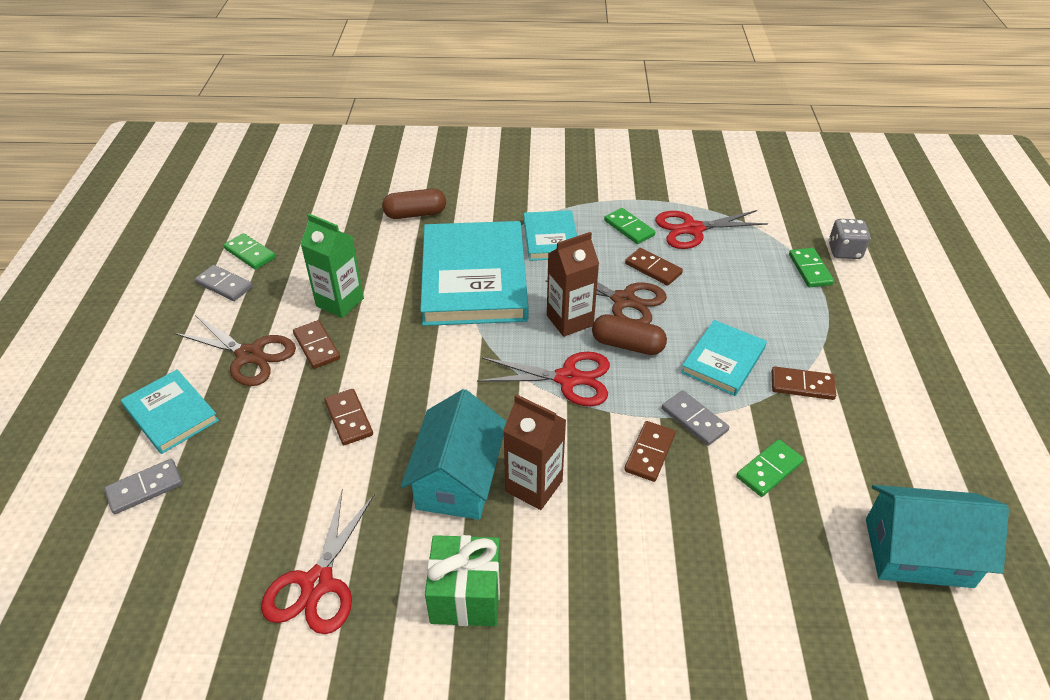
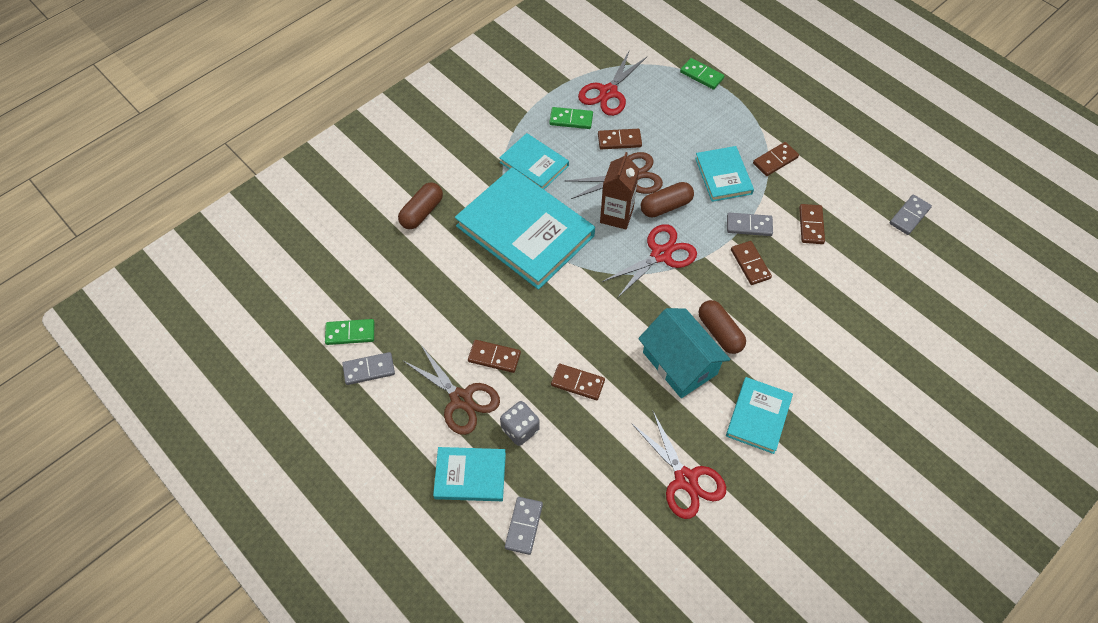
camera: 45 degrees left, 15 degrees up
brown scissors [174,315,296,386] -> brown scissors turned 60 degrees clockwise [402,345,500,435]
green carton [300,214,364,318] -> none
green gift [425,535,501,626] -> turquoise book [726,377,793,454]
brown carton [503,394,566,510] -> brown capsule [699,300,746,354]
green domino [736,439,804,497] -> brown domino [799,204,825,244]
grey dice [829,219,870,259] -> grey dice moved to [500,401,540,446]
turquoise house [866,485,1009,588] -> grey domino [889,194,932,235]

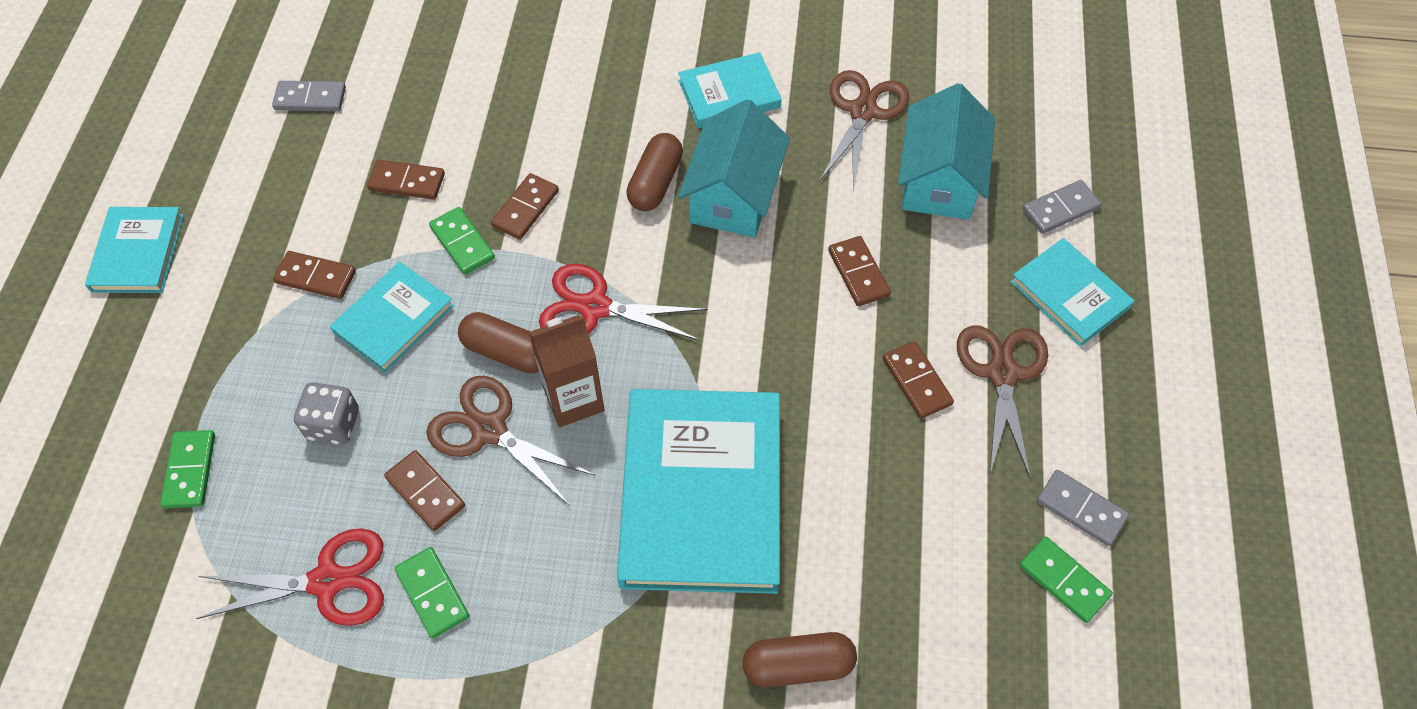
camera: 130 degrees left, 0 degrees up
turquoise book [499,133,569,189] -> turquoise book moved to [85,207,184,293]
grey dice [500,401,540,446] -> grey dice moved to [294,382,359,445]
red scissors [631,411,726,519] -> brown scissors [820,70,909,189]
grey domino [727,213,773,236] -> green domino [429,207,495,275]
brown domino [799,204,825,244] -> brown domino turned 45 degrees clockwise [367,160,445,200]
none -> turquoise house [898,83,995,220]

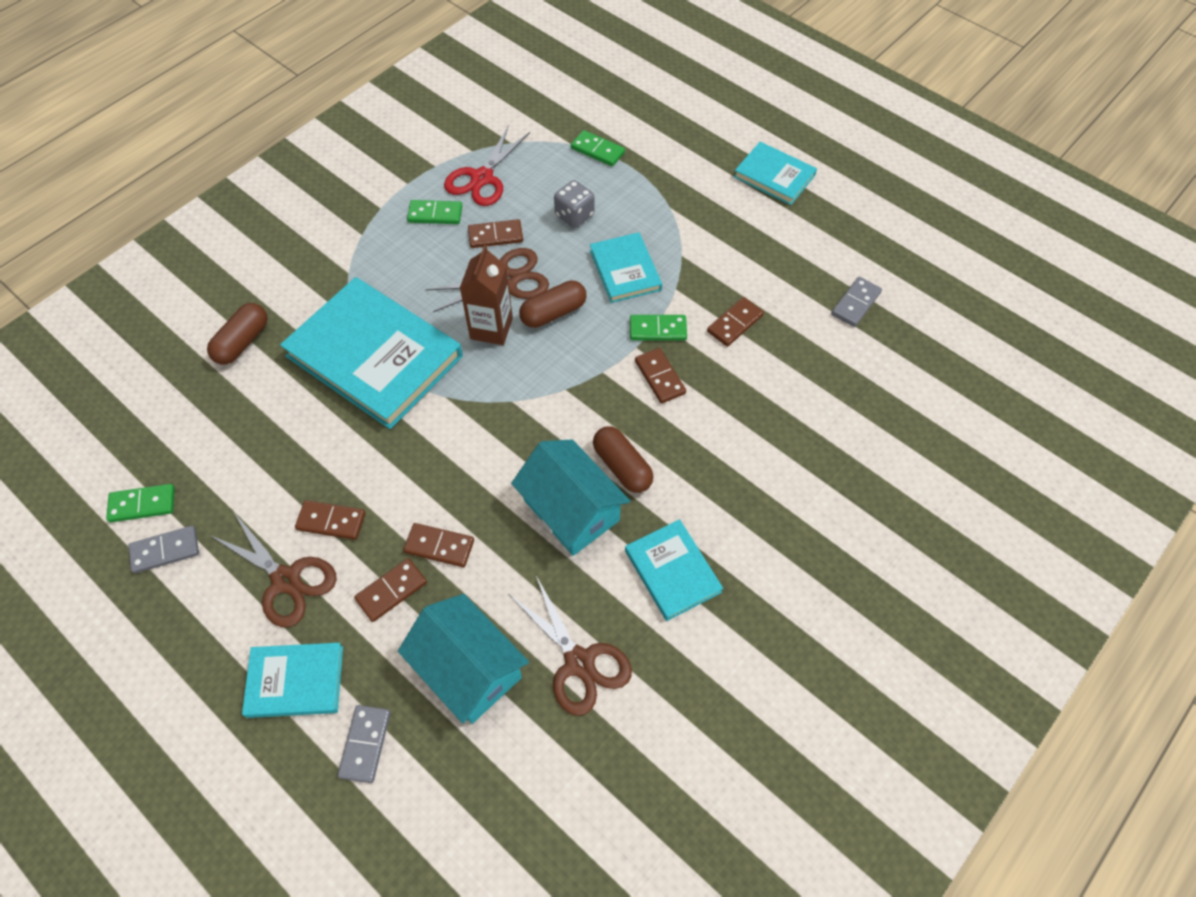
camera: 125 degrees right, 0 degrees up
brown domino [273,251,356,299] -> brown domino moved to [354,558,427,622]
red scissors [539,264,708,341] -> none
turquoise book [678,52,782,128] -> turquoise book turned 45 degrees counterclockwise [625,519,723,621]

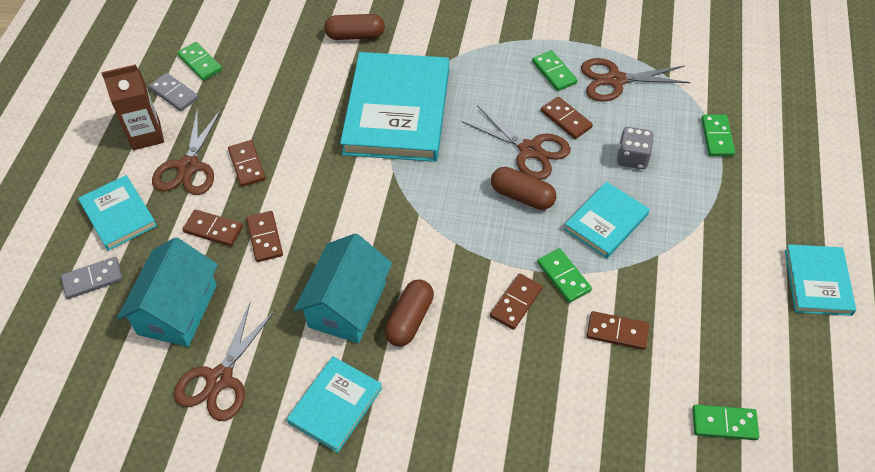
camera: 60 degrees right, 5 degrees down
red scissors [444,127,530,206] -> brown scissors [581,58,691,102]
brown carton [460,245,513,345] -> brown carton moved to [101,64,164,150]
grey domino [831,277,882,327] -> green domino [692,404,759,440]

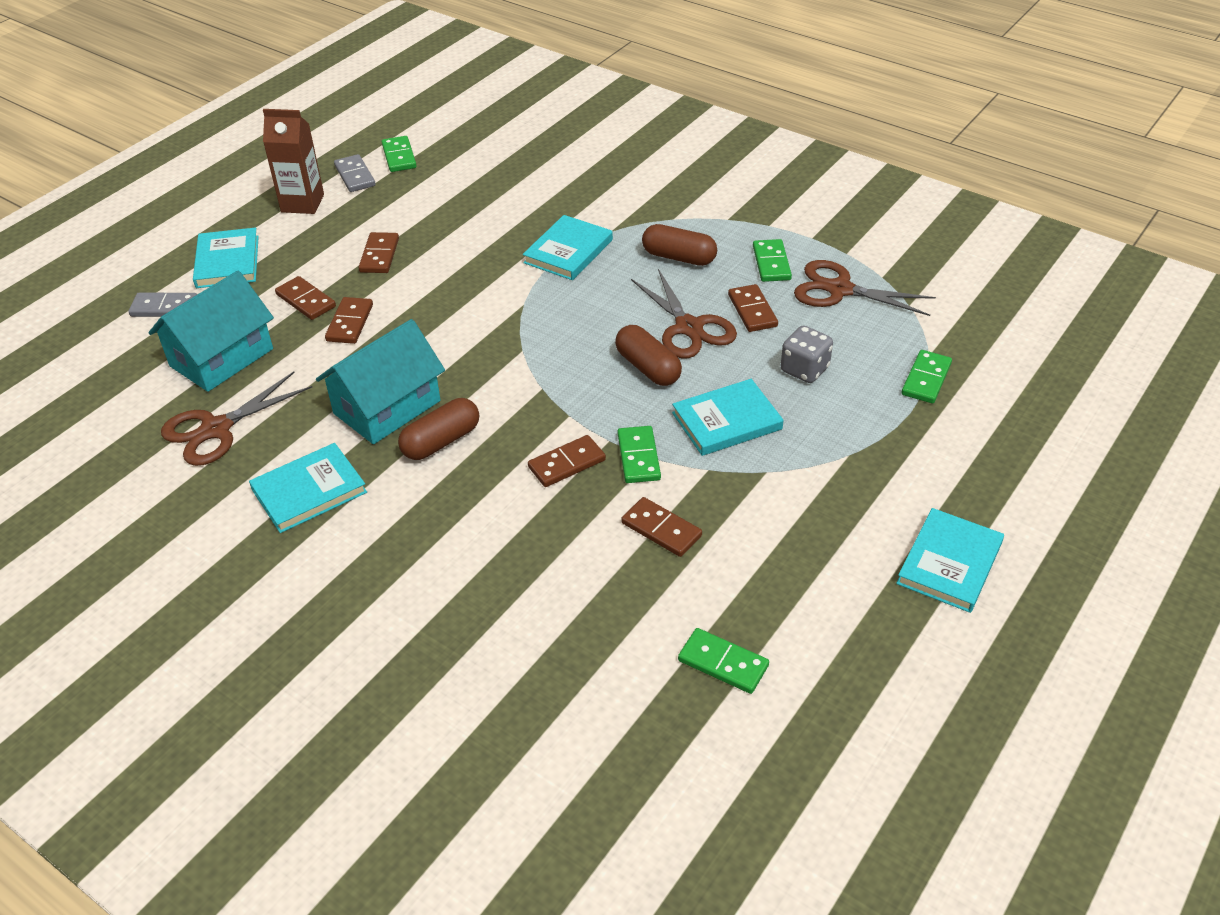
camera: 25 degrees right, 10 degrees down
brown scissors [152,108,222,195] -> none
brown capsule [324,14,385,40] -> brown capsule moved to [642,224,717,266]
turquoise book [340,52,449,162] -> turquoise book [523,215,613,280], size x0.52

